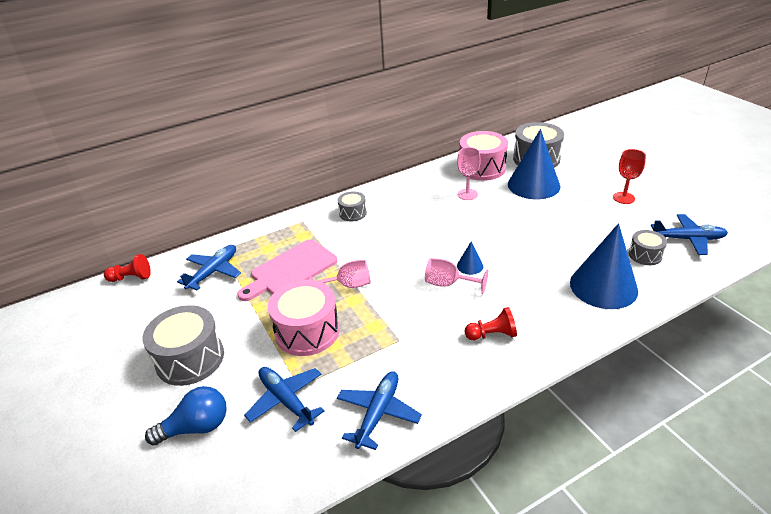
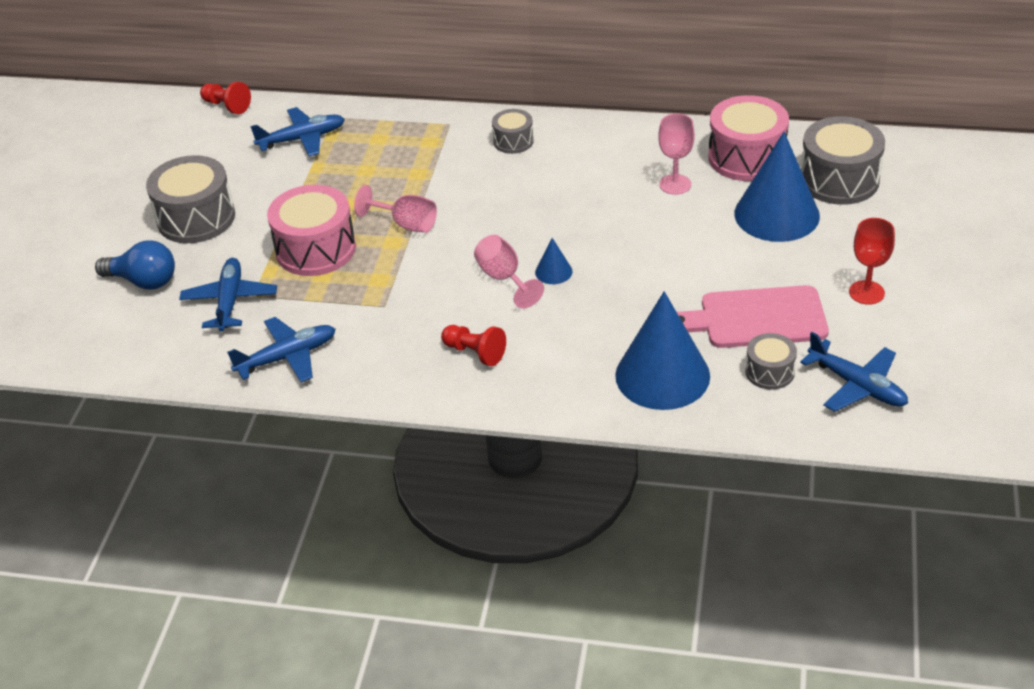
camera: 40 degrees right, 5 degrees up
pink cutting board [237,240,337,301] -> pink cutting board moved to [677,285,829,348]

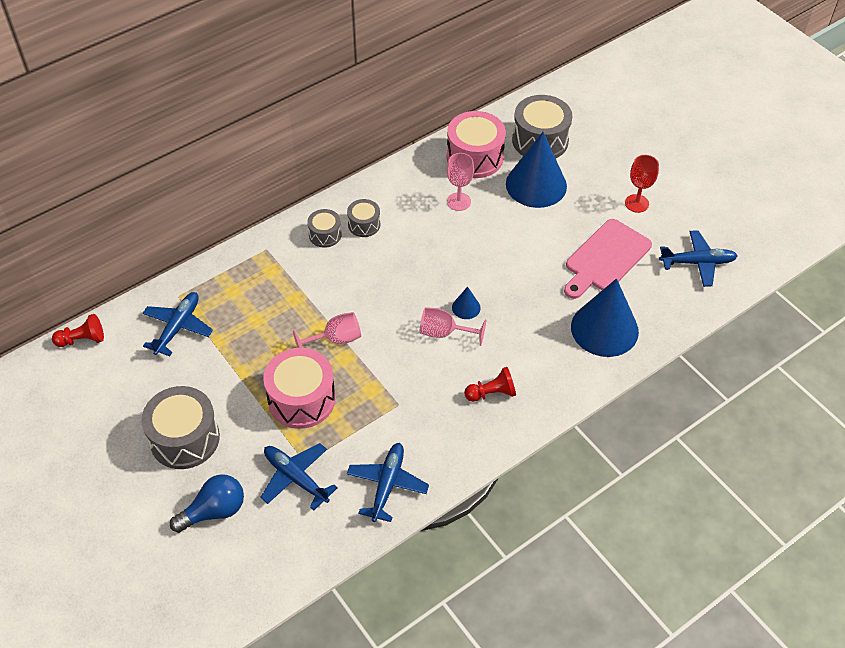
camera: 50 degrees left, 10 degrees up
grey drum [745,333,797,390] -> grey drum moved to [347,199,380,237]

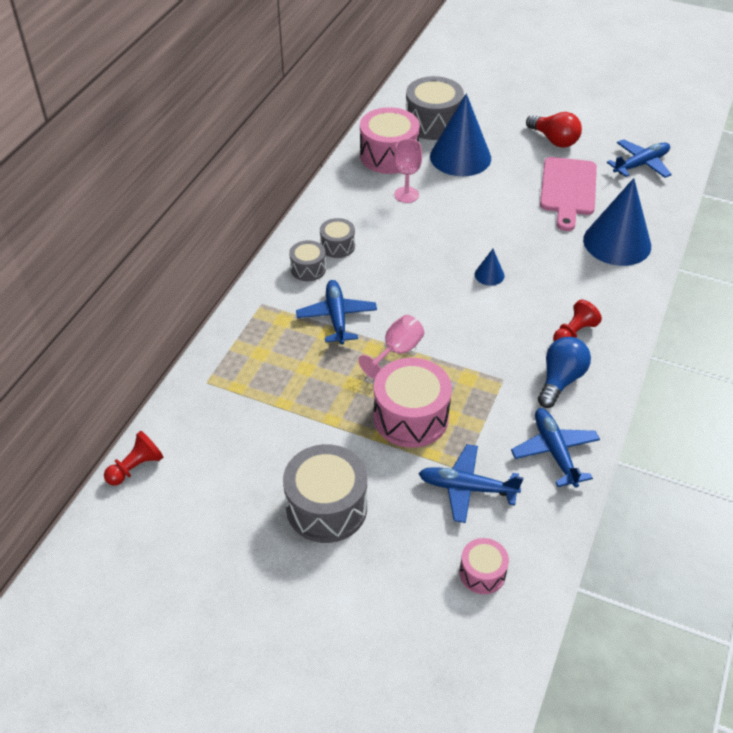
camera: 30 degrees left, 5 degrees down
blue plane [143,292,213,356] -> blue plane moved to [296,280,377,345]
blue light bulb [170,474,244,533] -> blue light bulb moved to [538,337,591,408]
pink goblet [419,307,486,346] -> none
red goblet [625,155,659,213] -> red light bulb [526,112,582,148]
none -> pink drum [459,538,509,594]

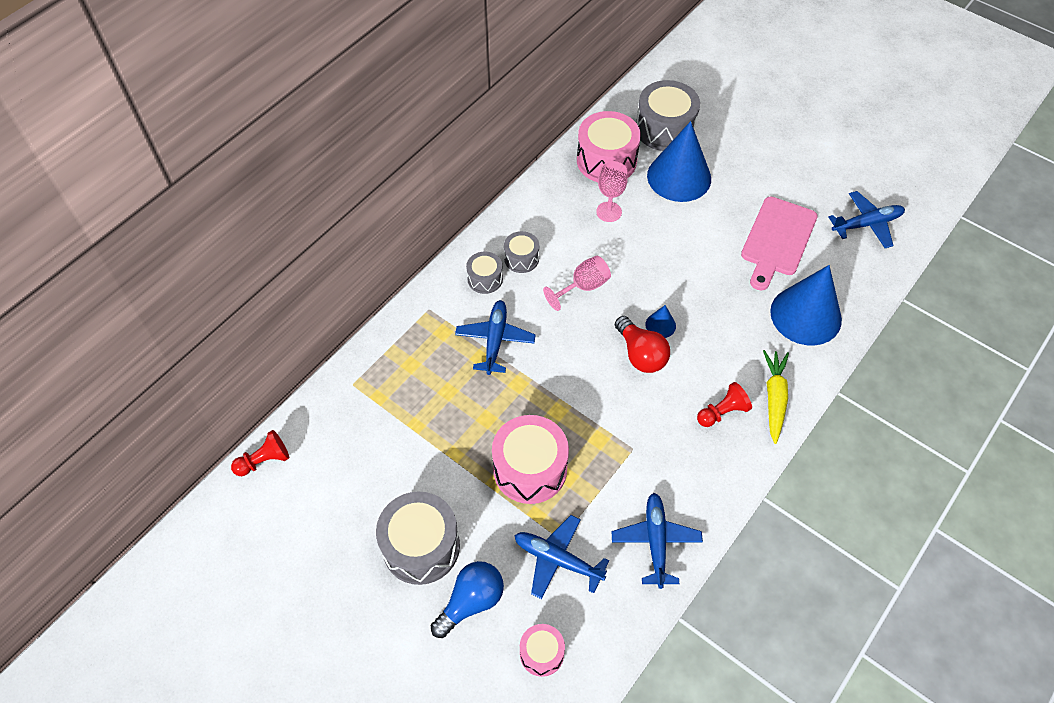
camera: 15 degrees right, 10 degrees up
pink goblet [358,315,424,379] -> pink goblet moved to [543,256,611,311]
red light bulb [526,112,582,148] -> red light bulb moved to [615,316,670,373]
blue light bulb [538,337,591,408] -> blue light bulb moved to [431,561,504,638]
none -> yellow carrot [763,350,789,444]

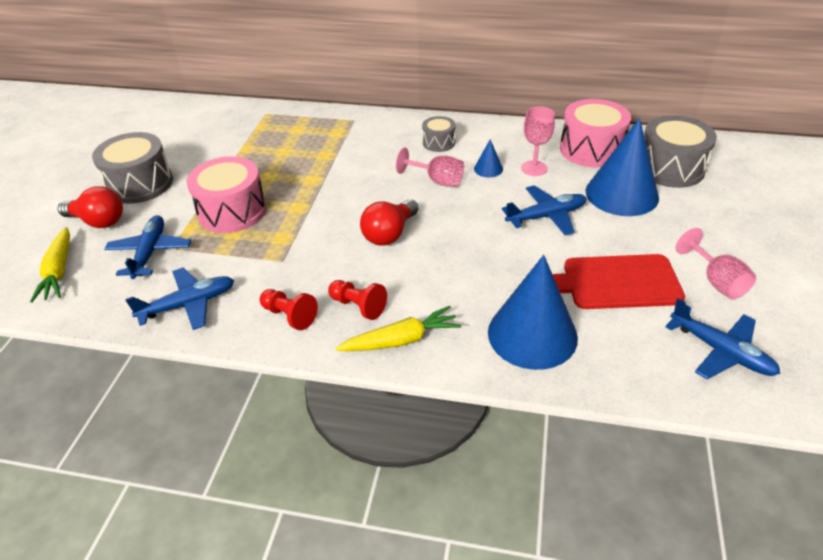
camera: 65 degrees right, 15 degrees down
red pawn [231,430,289,476] -> red pawn moved to [260,289,318,330]
blue light bulb [431,561,504,638] -> red light bulb [58,186,123,228]
blue plane [455,300,536,375] -> blue plane moved to [502,185,587,235]
grey drum [466,251,503,294] -> none
pink drum [520,624,565,677] -> yellow carrot [30,227,70,303]
blue cone [645,305,676,338] -> blue cone moved to [474,139,503,177]
pink cutting board [741,197,818,290] -> red cutting board [552,254,685,309]
none -> pink goblet [675,228,756,299]

